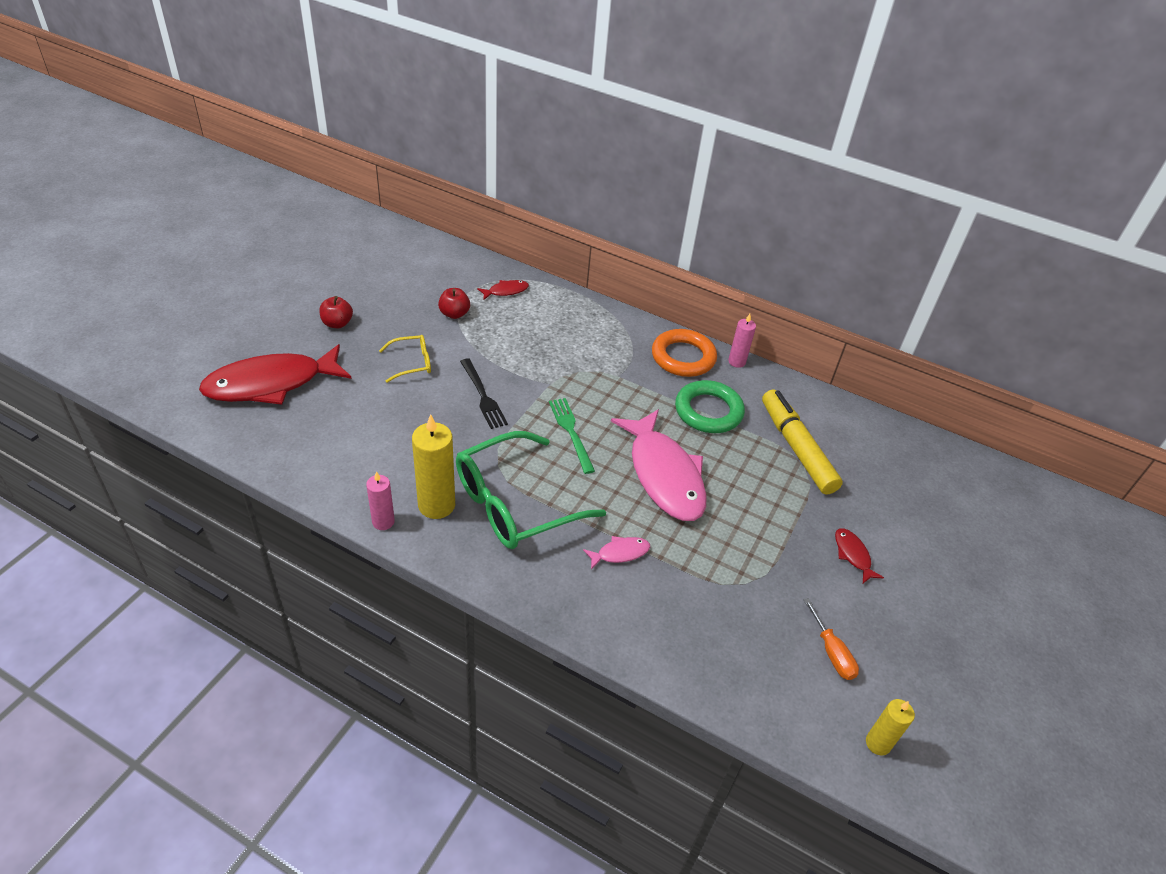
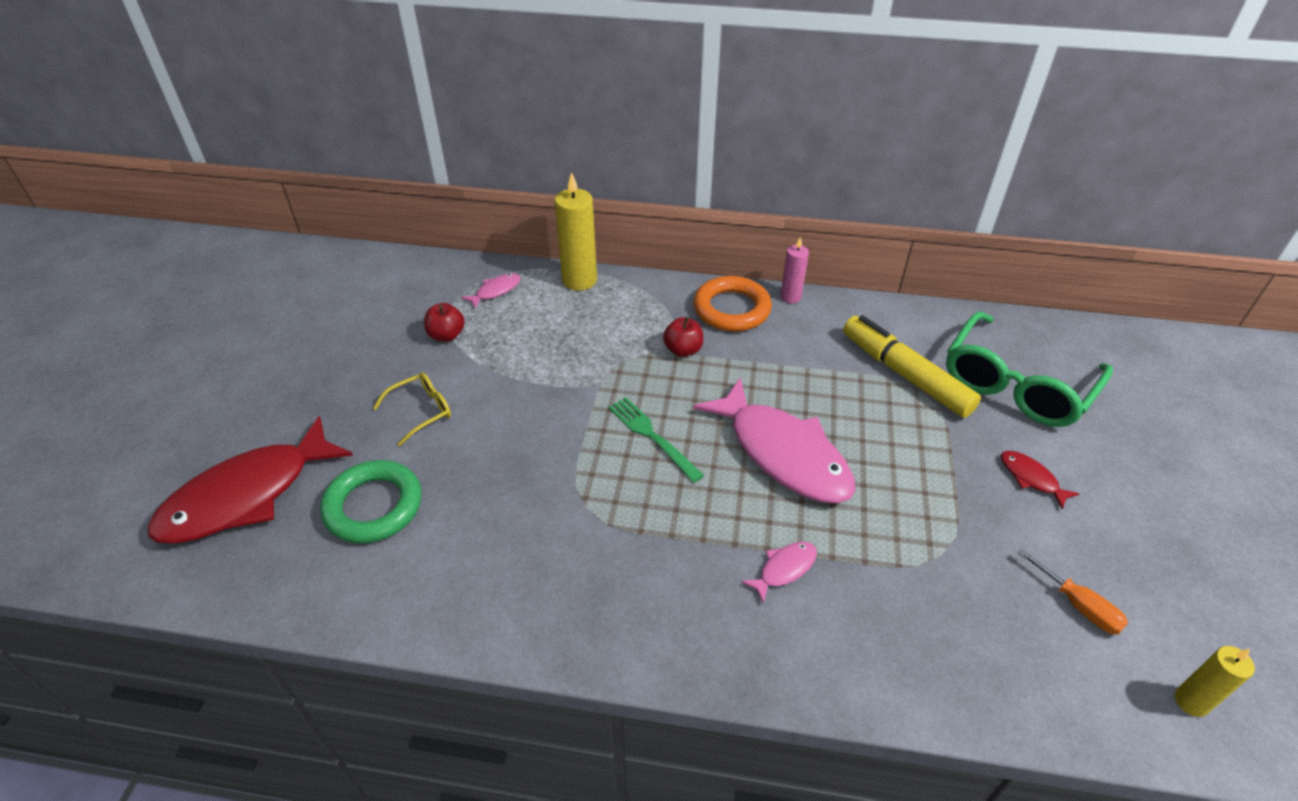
camera: 15 degrees left, 0 degrees up
red apple [319,296,353,328] -> red apple moved to [663,317,703,357]
pink candle [366,471,395,530] -> none
yellow candle [412,414,455,519] -> yellow candle moved to [555,172,597,291]
green glasses [456,431,606,549] -> green glasses moved to [946,311,1113,427]
black fork [460,358,508,429] -> none
red fish [477,280,529,300] -> pink fish [461,273,521,309]
green ring [675,380,745,433] -> green ring moved to [320,460,422,543]

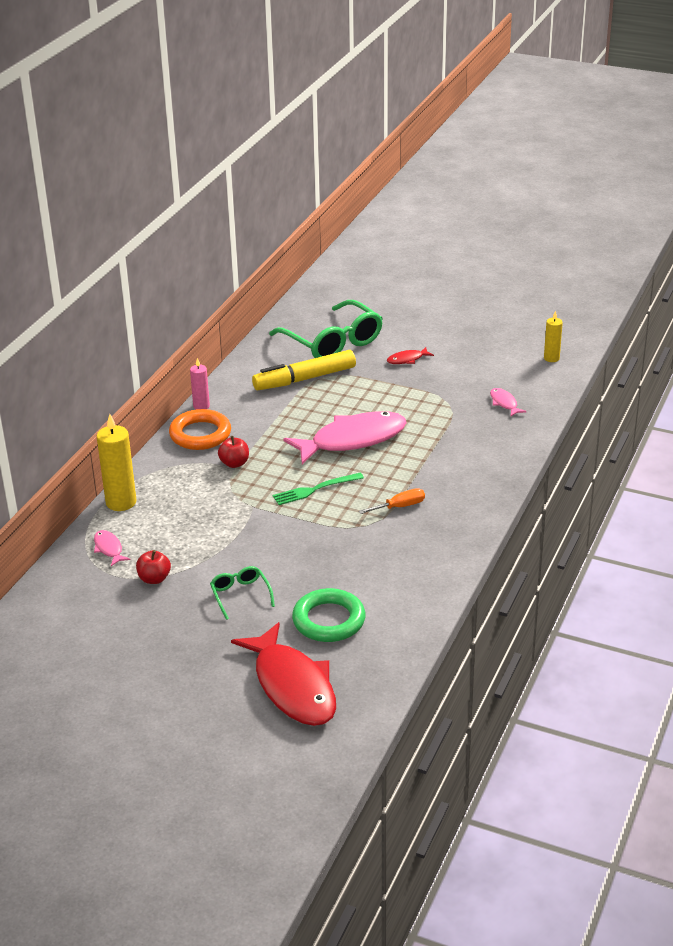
camera: 75 degrees left, 10 degrees down
yellow glasses [373,372,451,446] -> green glasses [210,566,275,620]
pink fish [741,542,817,604] -> pink fish moved to [490,388,527,417]
orange screwdriver [1018,549,1128,635] -> orange screwdriver moved to [359,488,425,514]

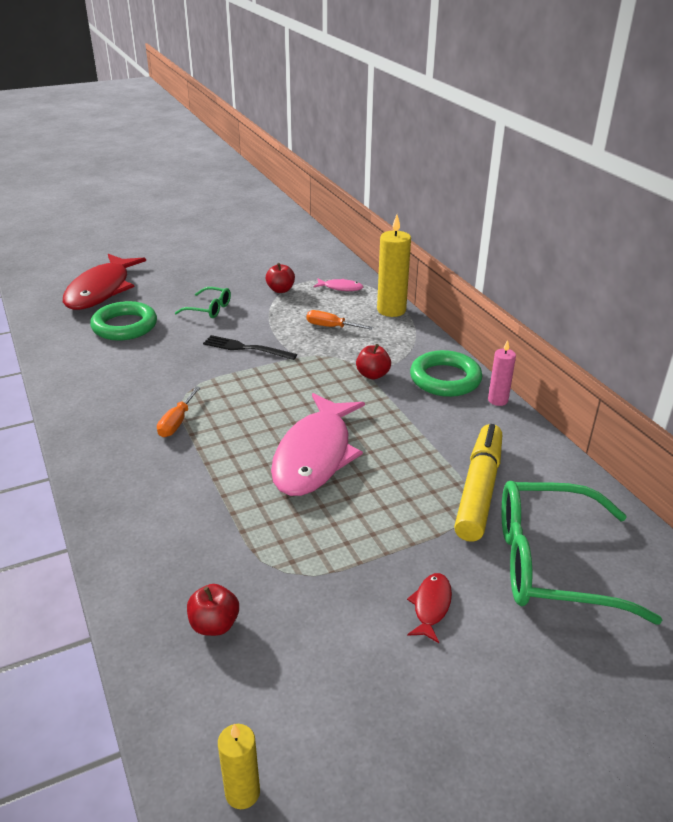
camera: 130 degrees right, 0 degrees up
orange ring [169,409,231,450] -> green ring [410,350,482,397]
red fish [231,622,336,726] -> red fish turned 90 degrees counterclockwise [63,254,146,310]
green fork [273,473,364,505] -> none
pink fish [490,388,527,417] -> red apple [187,584,239,636]
none -> black fork [203,335,297,360]
none -> orange screwdriver [306,310,373,330]

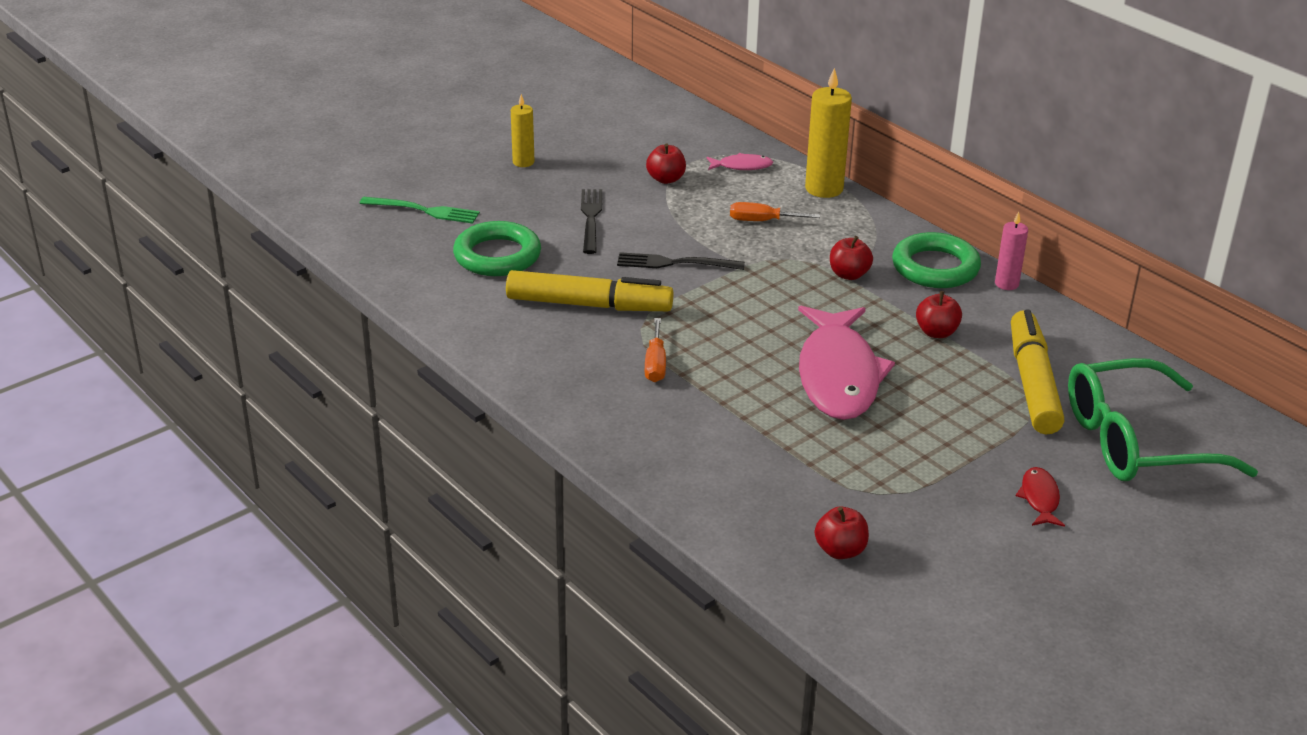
camera: 15 degrees left, 0 degrees up
red fish [63,254,146,310] -> green fork [360,197,480,224]
green glasses [175,287,231,318] -> black fork [581,189,602,254]
yellow candle [218,724,260,809] -> yellow candle moved to [511,94,535,167]
none -> yellow marker [506,270,673,311]
none -> red apple [916,291,962,338]

